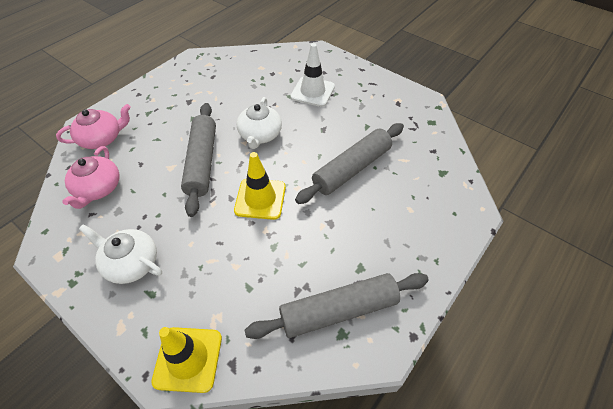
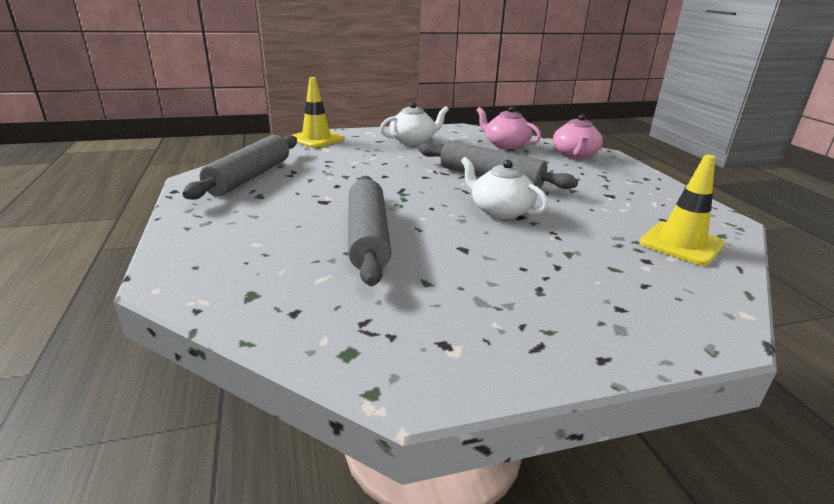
camera: 125 degrees right, 25 degrees down
yellow traffic cone [234,152,286,220] -> yellow traffic cone moved to [640,155,725,266]
white traffic cone [290,43,335,107] -> none

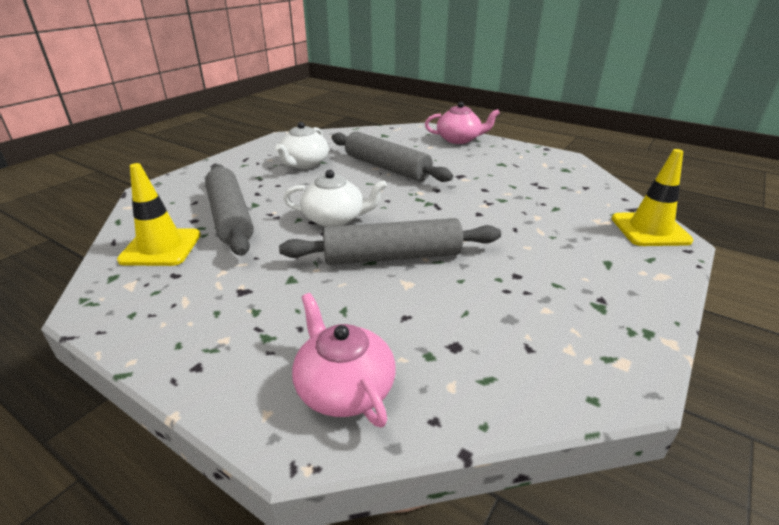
camera: 140 degrees right, 5 degrees up
grey rolling pin [183,135,297,200] -> grey rolling pin moved to [205,164,254,256]
white teapot [380,102,449,145] -> white teapot moved to [276,122,329,169]
pink teapot [477,106,541,150] -> pink teapot moved to [425,102,500,144]

